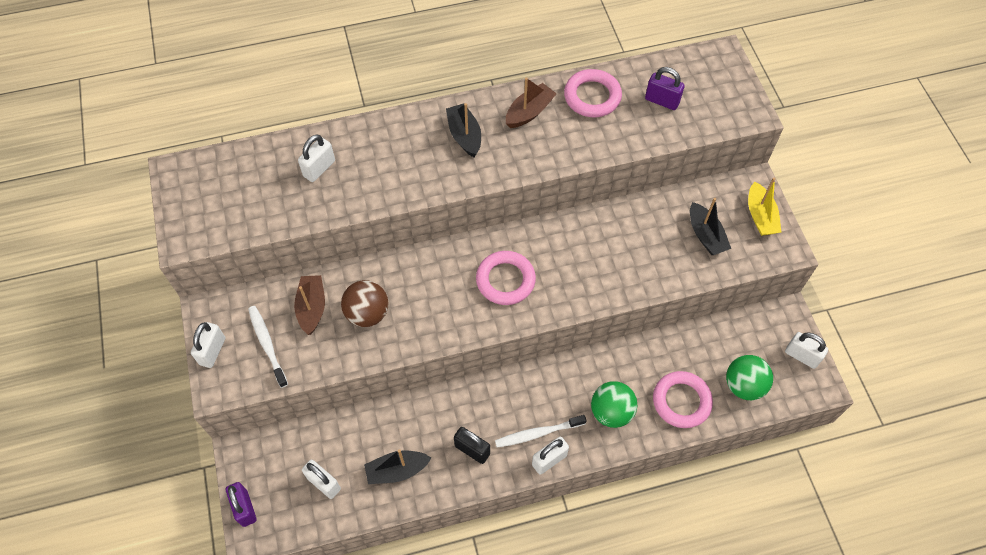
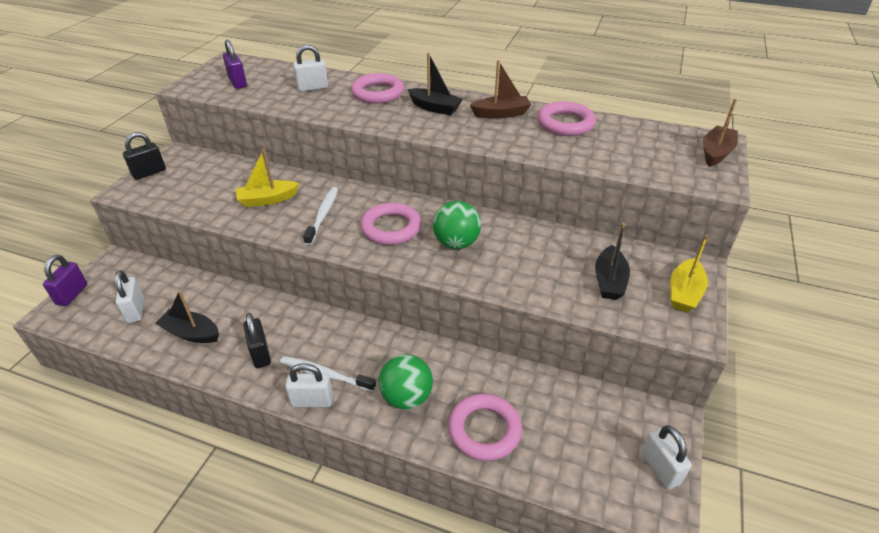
camera: 35 degrees right, 20 degrees down
white padlock [191,322,225,368] -> black padlock [123,132,166,180]
white toothbrush [248,306,288,388] -> white toothbrush moved to [303,187,338,246]
brown boat [294,275,325,335] -> brown boat moved to [703,98,738,167]
brown ball [341,280,388,327] -> yellow boat [236,149,299,207]
black boat [446,103,481,157] -> black boat turned 105 degrees clockwise [407,53,463,115]
purple padlock [645,67,685,110] -> purple padlock moved to [223,39,247,89]
green ball [726,355,773,400] -> green ball moved to [433,201,481,249]
none -> pink ring [351,73,404,104]

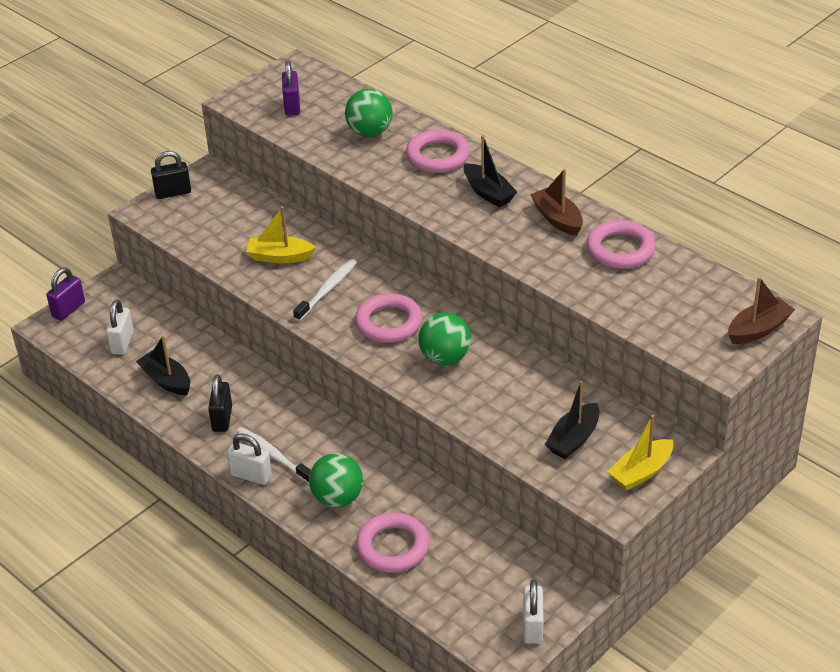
camera: 25 degrees right, 0 degrees up
white padlock [293,45,328,92] -> green ball [345,89,393,137]
brown boat [470,60,532,119] -> brown boat turned 135 degrees counterclockwise [530,169,583,236]

